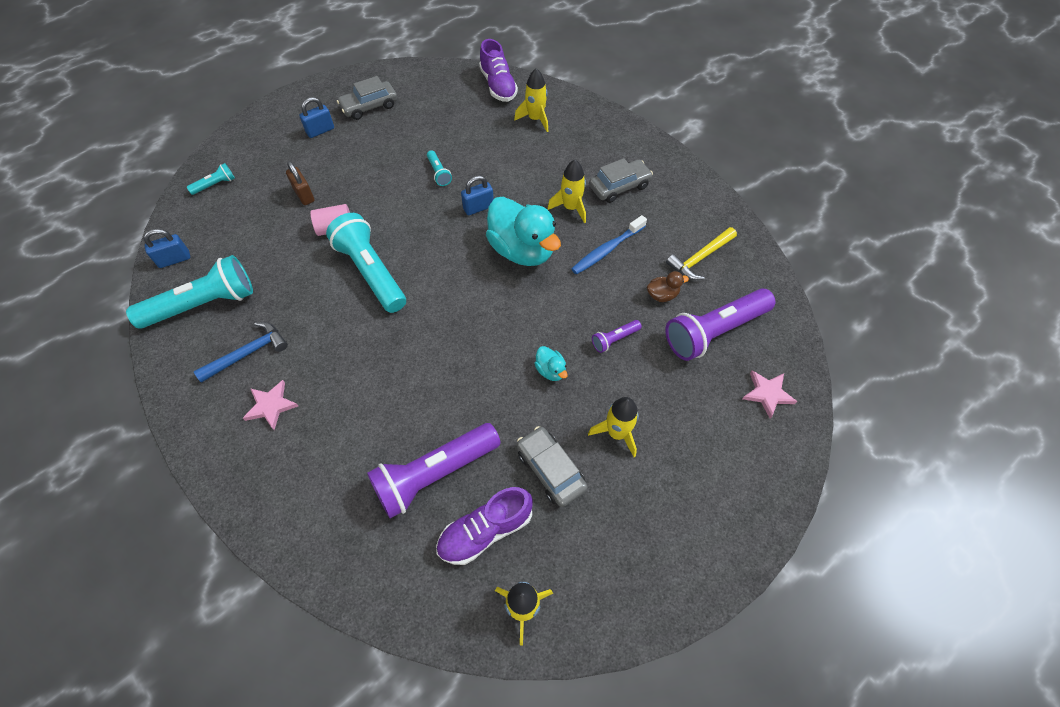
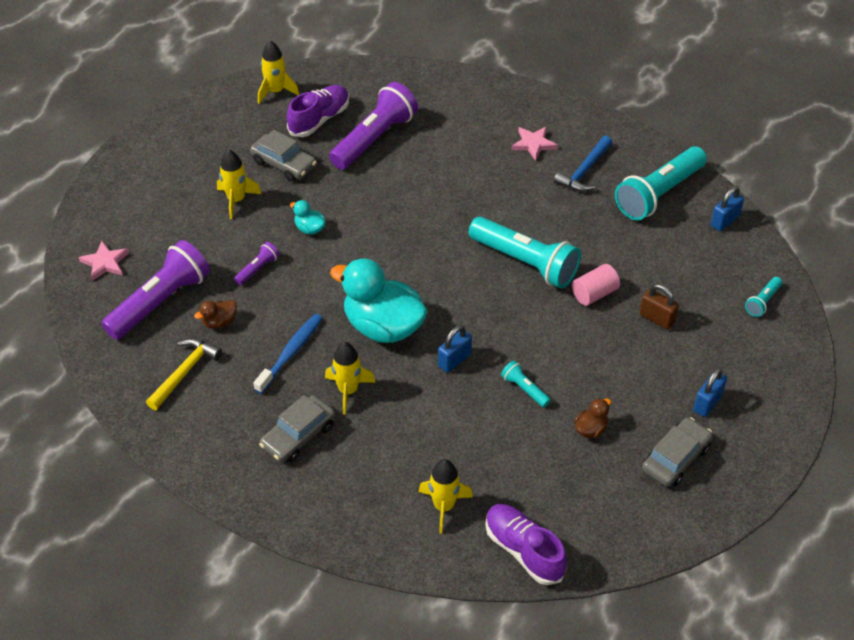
camera: 160 degrees right, 10 degrees down
none -> brown duck [574,398,611,438]

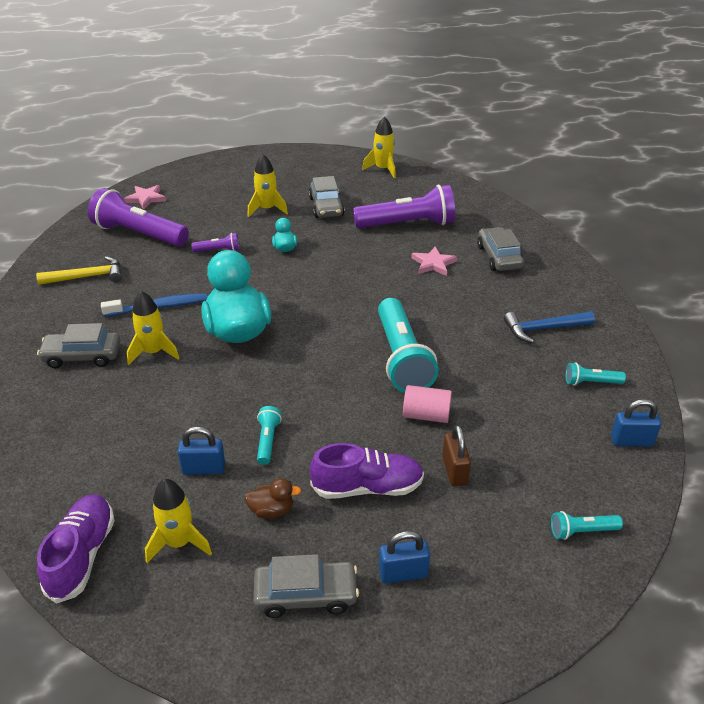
camera: 45 degrees right, 10 degrees down
purple flashlight [101,240,210,340] -> purple flashlight turned 150 degrees counterclockwise [88,188,189,246]
brown duck [194,300,237,329] -> none
purple shoe [287,85,349,137] -> purple shoe moved to [310,443,424,499]
yellow rocket [419,459,473,534] -> yellow rocket moved to [145,479,212,563]
blue padlock [438,325,472,373] -> blue padlock moved to [177,426,225,475]
pink star [512,127,558,161] -> pink star moved to [411,247,457,276]
turquoise flashlight [615,146,707,220] -> turquoise flashlight [566,363,626,386], size x0.45
none -> grey car [477,227,524,271]

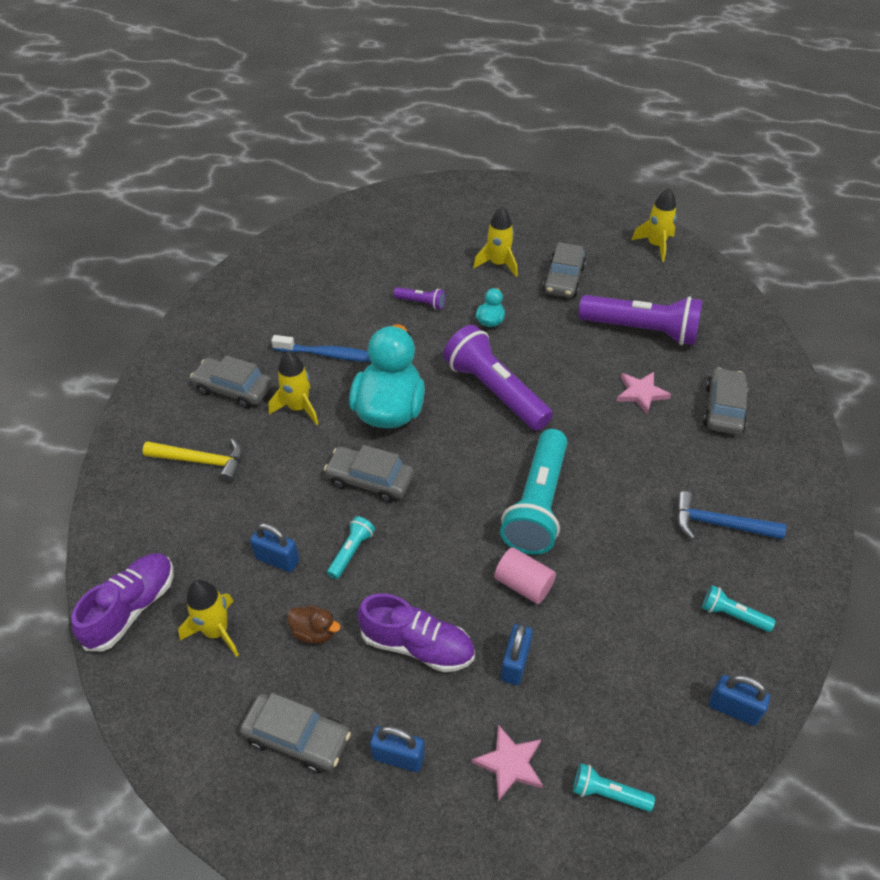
camera: 25 degrees right, 10 degrees up
yellow hammer [36,256,122,285] -> yellow hammer moved to [143,439,243,483]
purple flashlight [88,188,189,246] -> purple flashlight moved to [443,325,553,431]
pink star [124,185,166,209] -> pink star moved to [471,724,543,801]
brown padlock [442,425,471,486] -> blue padlock [501,623,533,685]
none -> grey car [324,445,414,503]

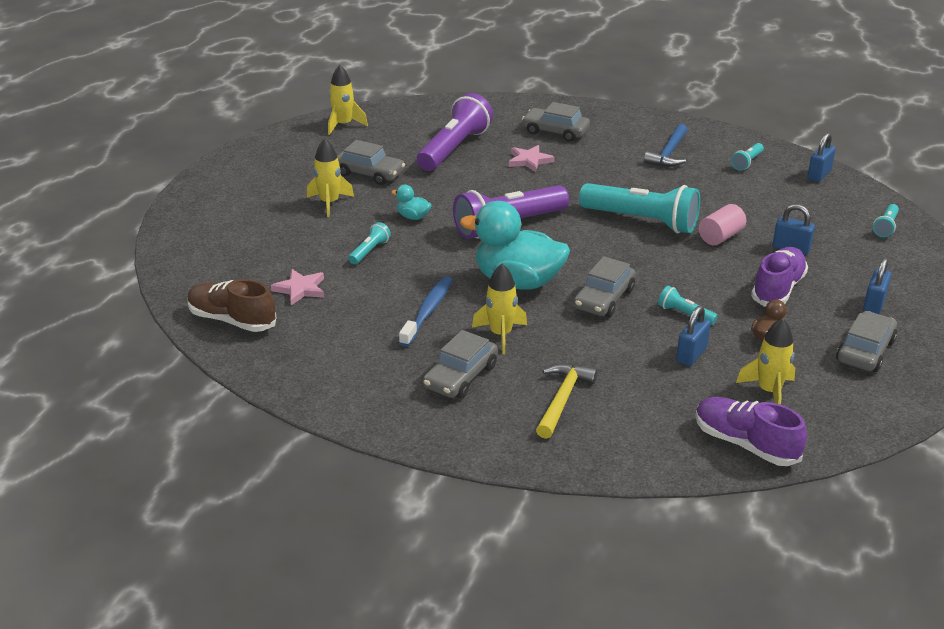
camera: 80 degrees left, 15 degrees down
purple flashlight [394,287,446,310] -> turquoise flashlight [348,222,391,264]
pink star [471,724,543,801] -> pink star moved to [271,269,324,305]
none -> brown shoe [188,279,277,332]

